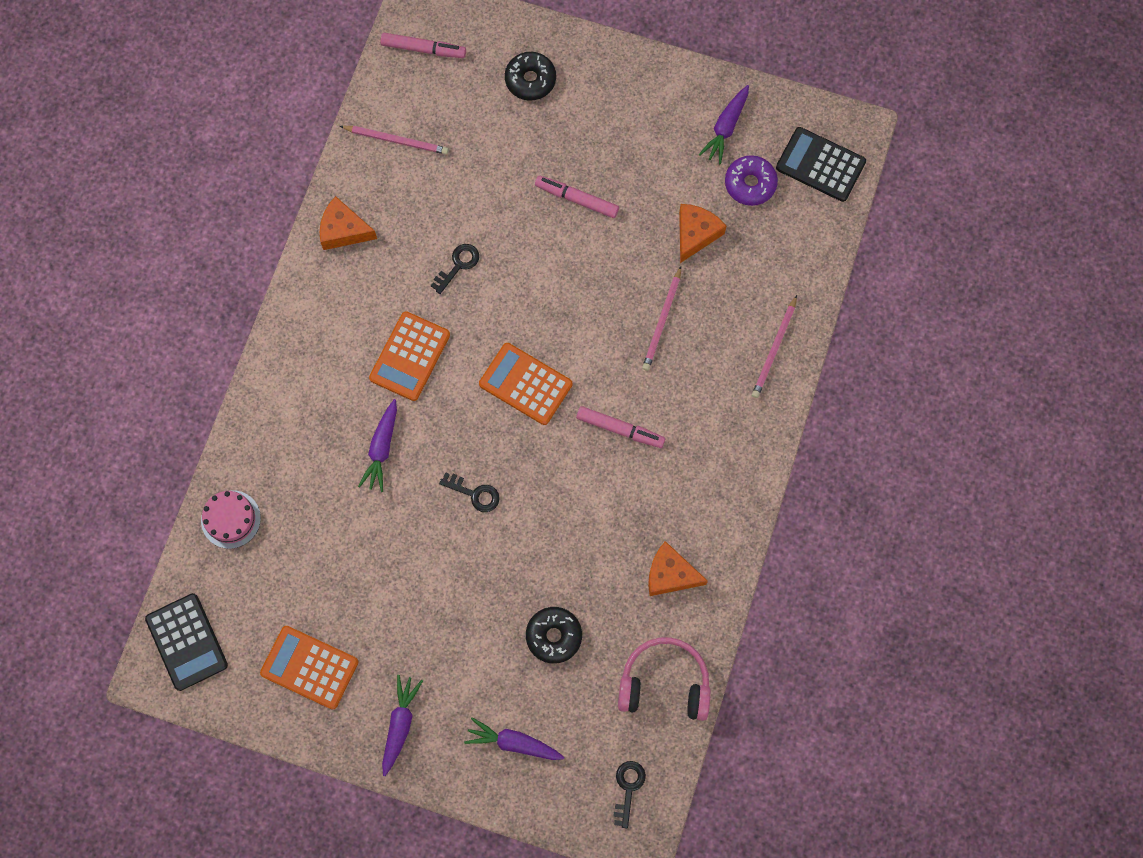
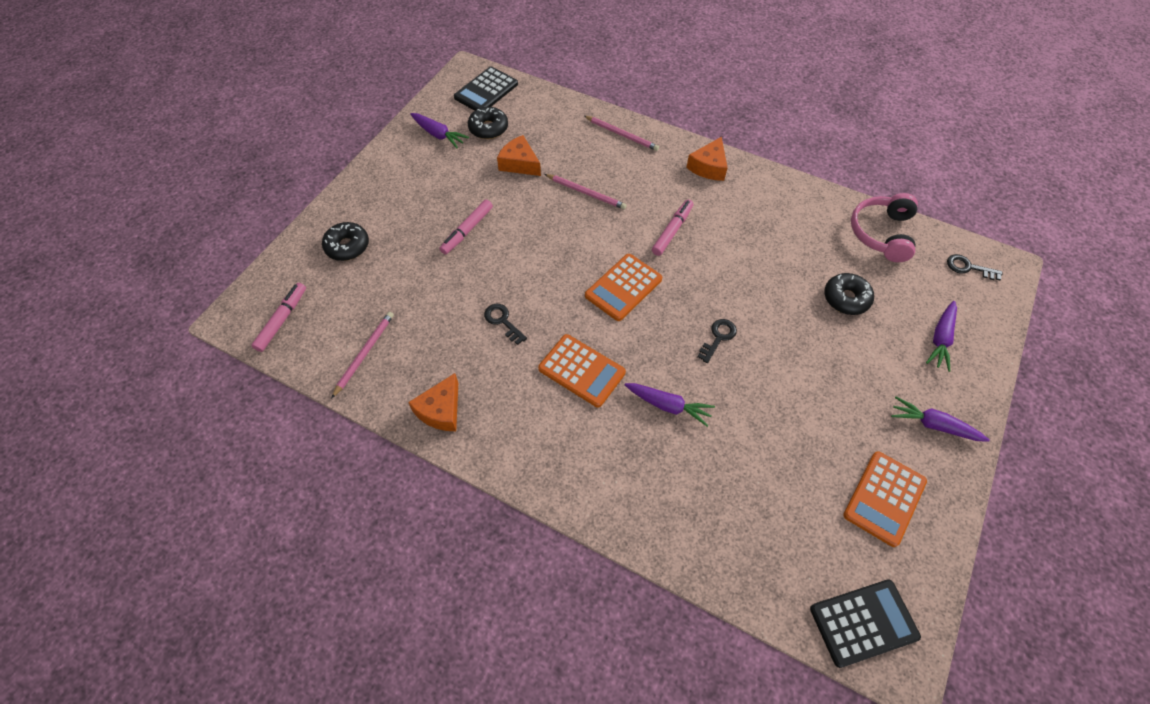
camera: 80 degrees left, 15 degrees down
pink cake [201,490,261,549] -> none
orange cheese [648,541,708,596] -> orange cheese moved to [686,137,728,181]
purple donut [725,155,778,206] -> black donut [468,107,508,139]

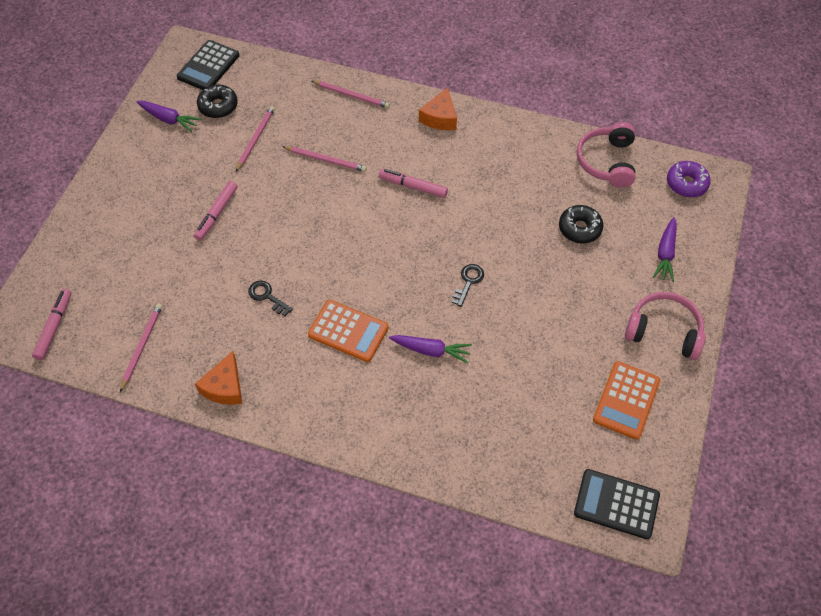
camera: 10 degrees left, 0 degrees up
black donut [322,222,369,261] -> none
orange cheese [497,135,541,176] -> pink pencil [236,106,275,171]
orange calculator [585,254,662,321] -> none
pink marker [652,200,693,256] -> pink marker turned 90 degrees counterclockwise [379,169,448,198]
black calculator [810,579,921,668] -> black calculator turned 135 degrees counterclockwise [574,469,660,539]
purple carrot [891,397,990,442] -> pink headphones [625,292,706,360]
black key [947,254,1003,280] -> purple donut [667,161,711,197]

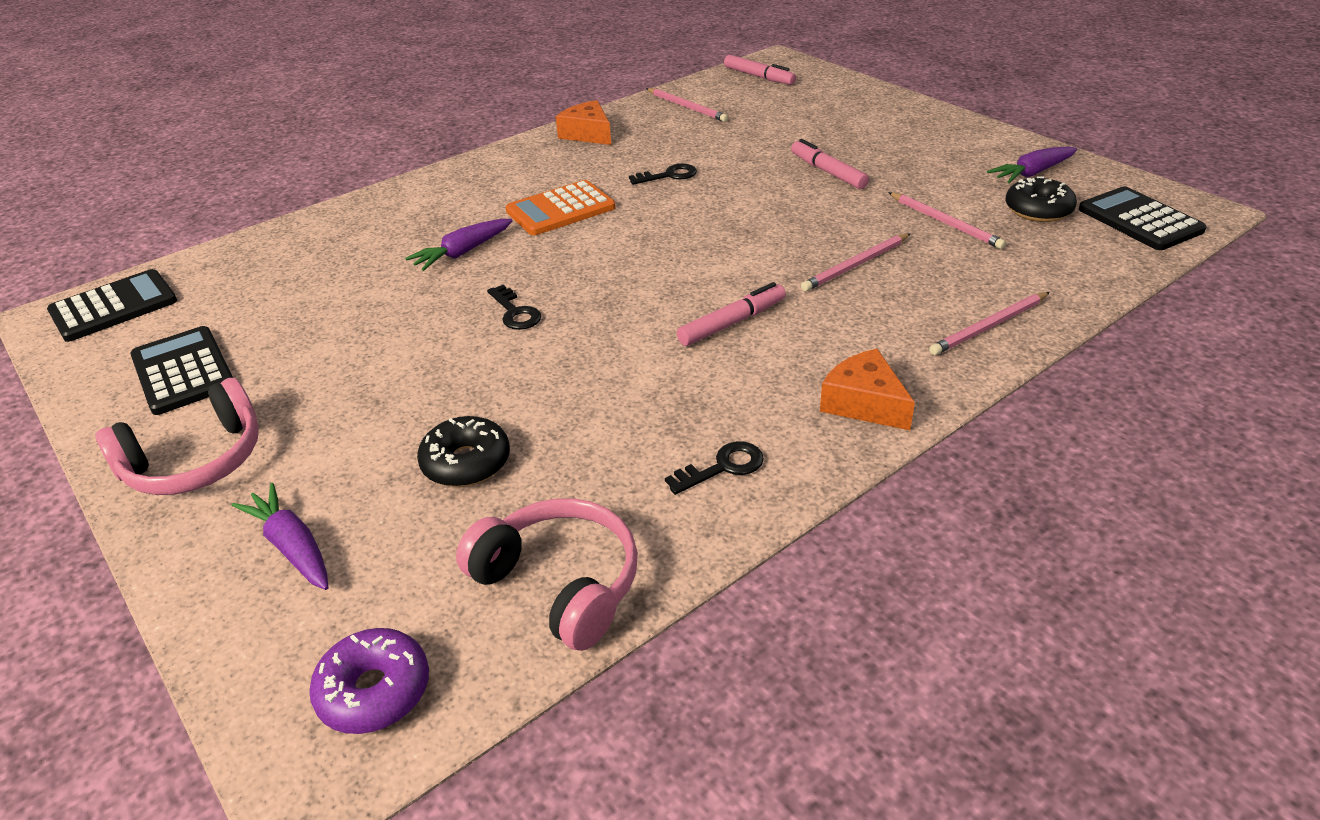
camera: 125 degrees right, 20 degrees down
orange calculator [593,361,660,440] -> black calculator [130,326,233,415]
none -> black key [665,441,764,495]

